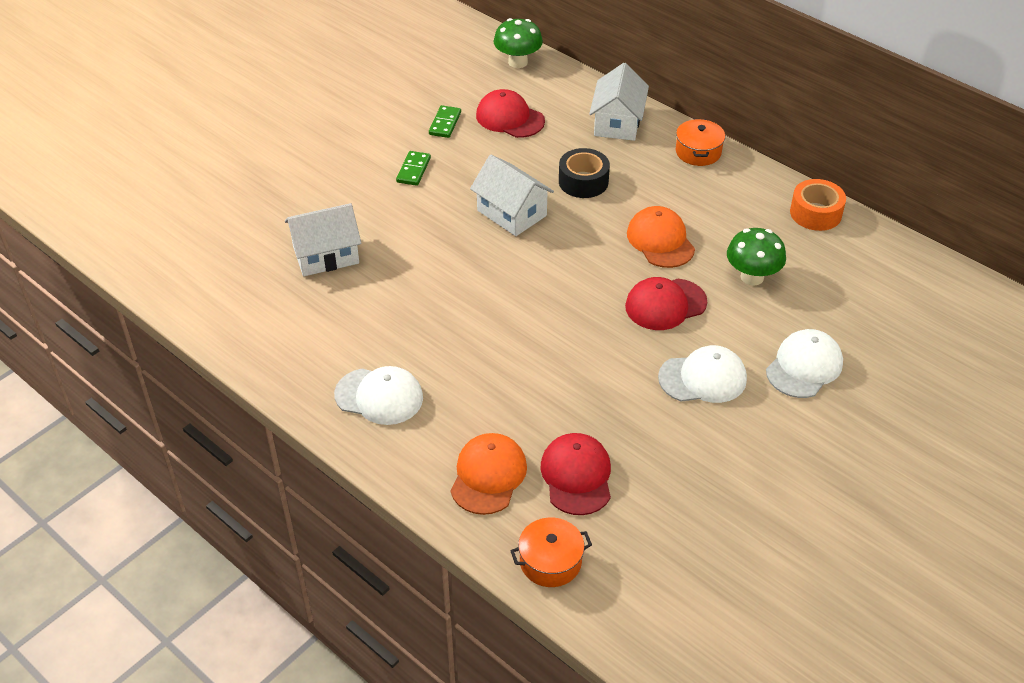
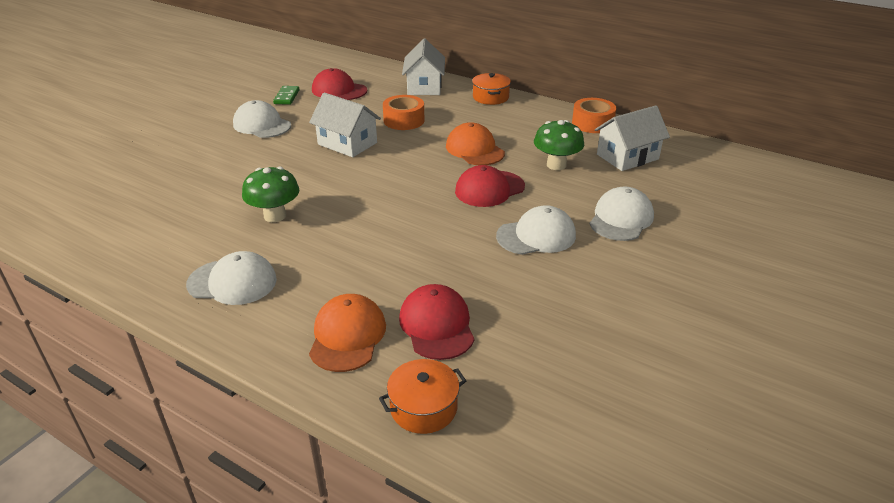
camera: 10 degrees left, 10 degrees down
white house [285,203,362,276] -> white house moved to [595,105,670,171]
green domino [396,151,431,186] -> white cap [233,100,291,138]
green mushroom [494,18,543,68] -> green mushroom moved to [242,166,299,222]
black tape [559,148,610,198] -> orange tape [383,95,424,130]

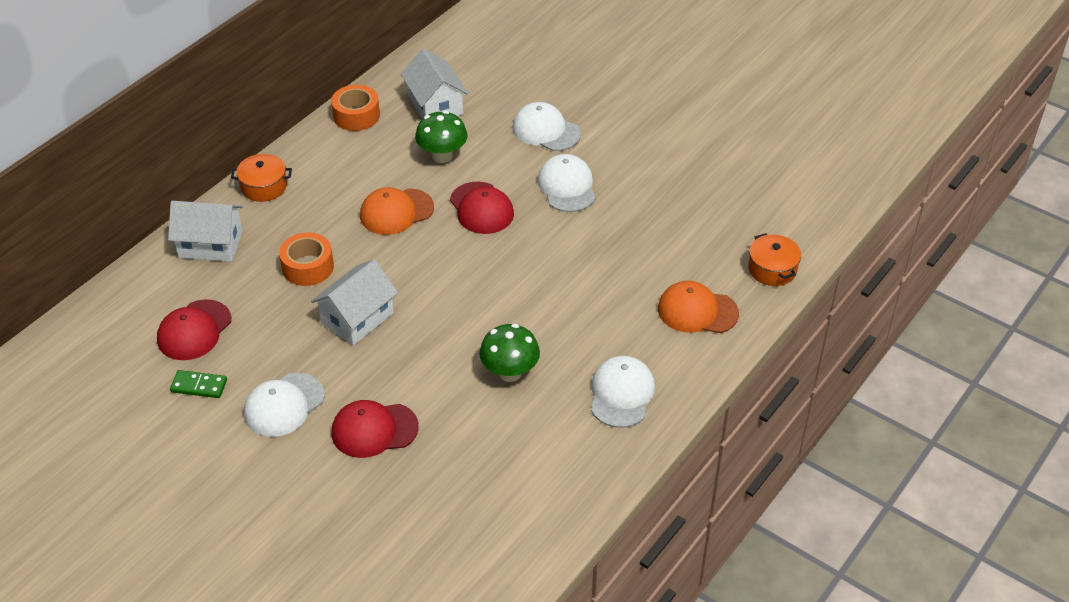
camera: 85 degrees left, 10 degrees up
red cap [399,284,475,360] -> red cap moved to [332,400,419,458]

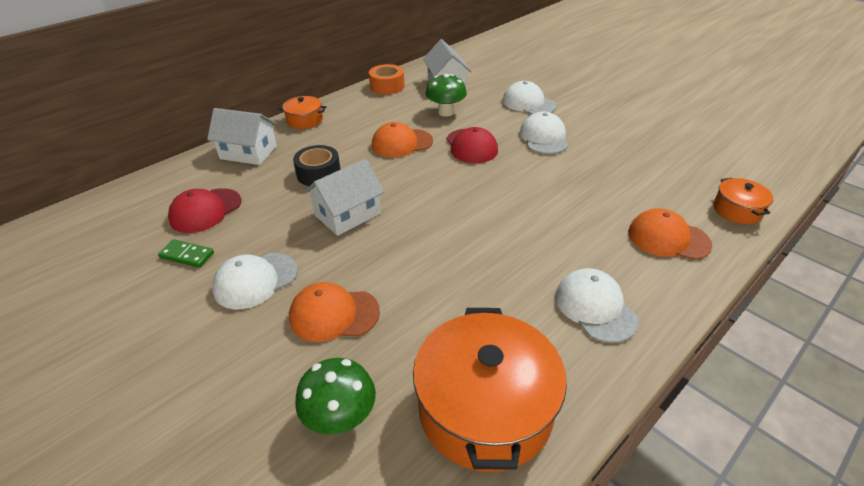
camera: 10 degrees right, 5 degrees down
orange tape [279,232,334,286] -> black tape [293,145,341,186]
red cap [332,400,419,458] -> orange cap [289,282,380,342]
green mushroom [479,324,540,382] -> green mushroom moved to [295,358,376,435]
white cap [591,356,655,428] -> white cap turned 45 degrees counterclockwise [555,268,639,343]
none -> orange pot [413,308,567,472]

